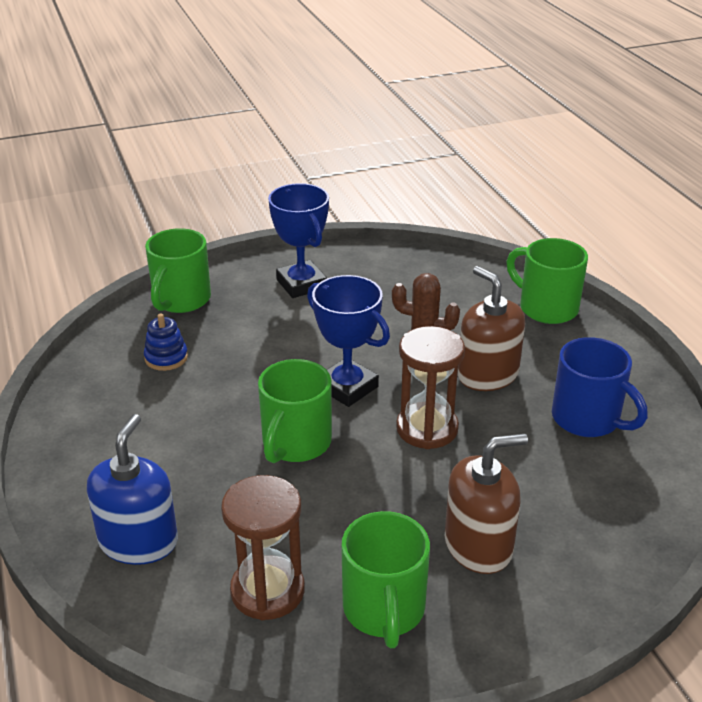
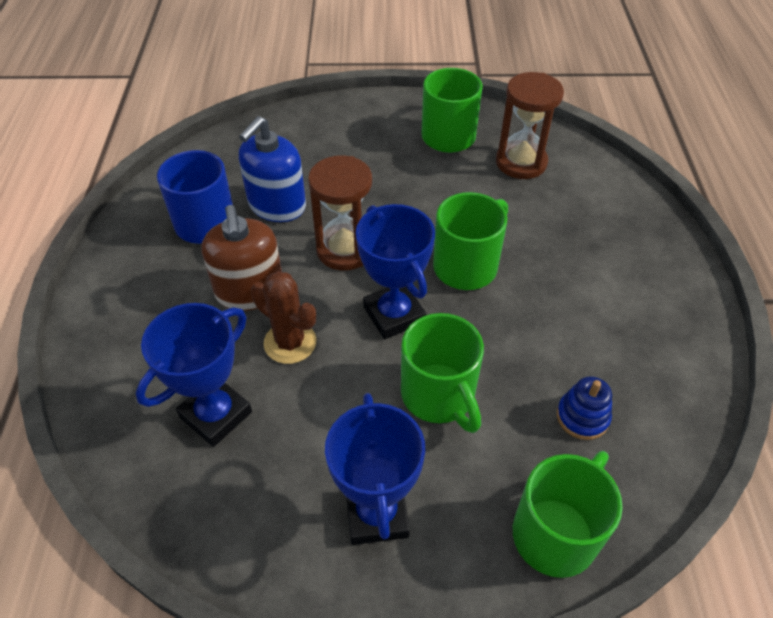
camera: 160 degrees left, 15 degrees up
blue soap dispenser [87,414,178,565] -> blue soap dispenser moved to [239,116,306,222]
brown soap dispenser [445,434,528,574] -> none
green mug [506,238,588,324] -> green mug moved to [401,313,484,433]
none -> blue trophy [136,303,252,447]

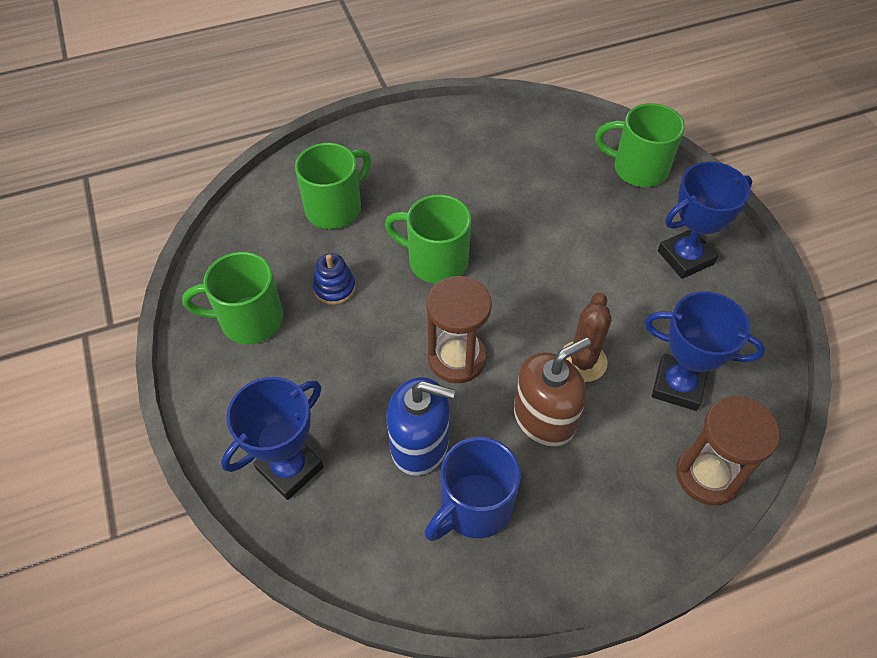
camera: 110 degrees left, 5 degrees up
blue trophy [356,204,435,339] -> blue trophy moved to [221,377,324,500]
green mug [401,313,484,433] -> green mug moved to [295,143,371,229]
brown hourglass [496,72,564,179] -> brown hourglass moved to [676,396,780,505]
blue stacking toy [557,376,612,440] -> blue stacking toy moved to [313,253,356,305]

